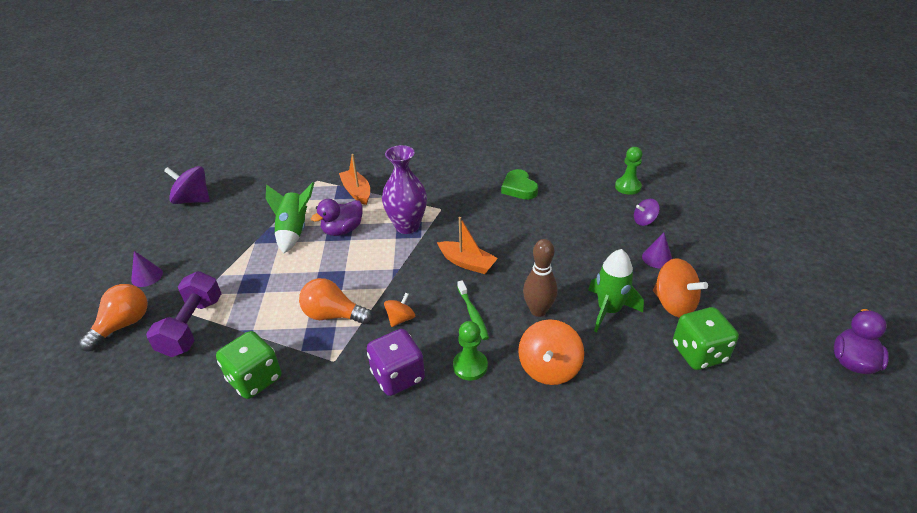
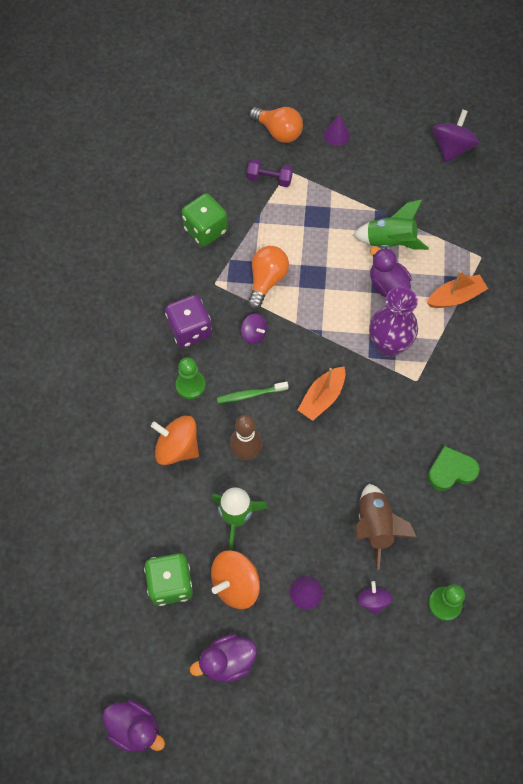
camera: 95 degrees right, 25 degrees up
purple dumbbell [146,271,221,357] -> purple dumbbell [247,159,293,187], size x0.62
orange spinning top [384,293,415,327] -> purple spinning top [241,314,267,344]
none -> purple duck [190,634,257,683]
none -> brown rocket [355,484,417,569]

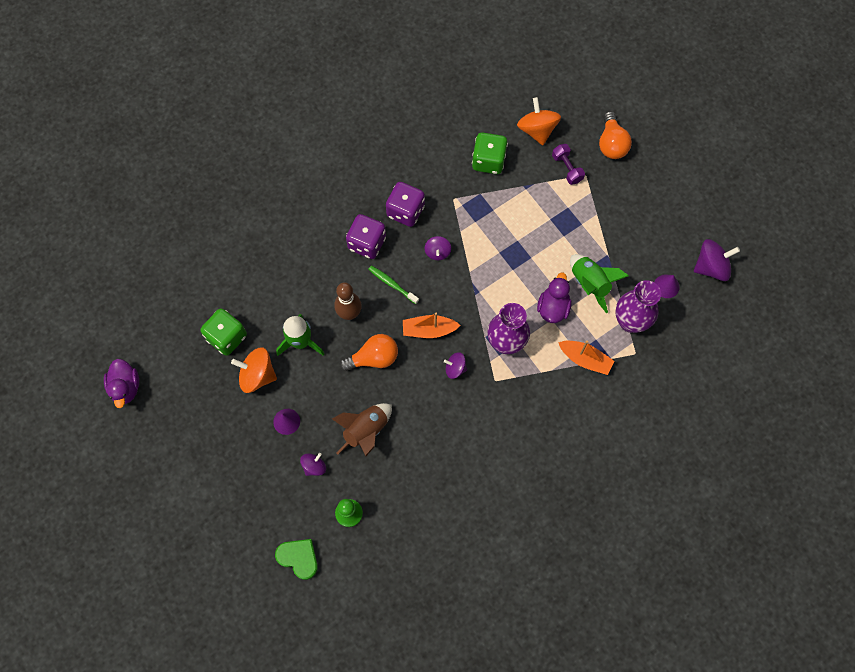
camera: 50 degrees right, 5 degrees up
orange spinning top [151,416,199,465] -> orange spinning top moved to [517,97,561,145]
green pawn [176,357,206,399] -> purple dice [346,214,386,259]
purple duck [190,634,257,683] -> none
orange light bulb [247,246,289,310] -> orange light bulb moved to [339,334,398,371]
purple cone [324,114,350,146] -> purple cone moved to [654,274,680,298]
green heart [428,446,480,491] -> green heart moved to [275,539,318,580]
none -> purple spinning top [444,352,467,379]
none -> purple vase [615,280,661,333]

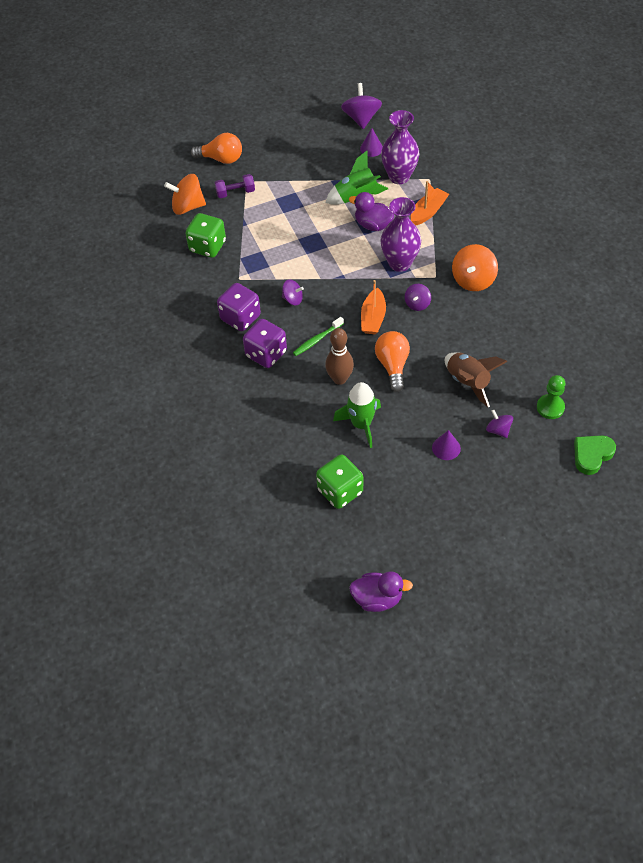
camera: 75 degrees left, 15 degrees down
orange spinning top [231,348,277,393] -> orange spinning top moved to [452,244,498,291]

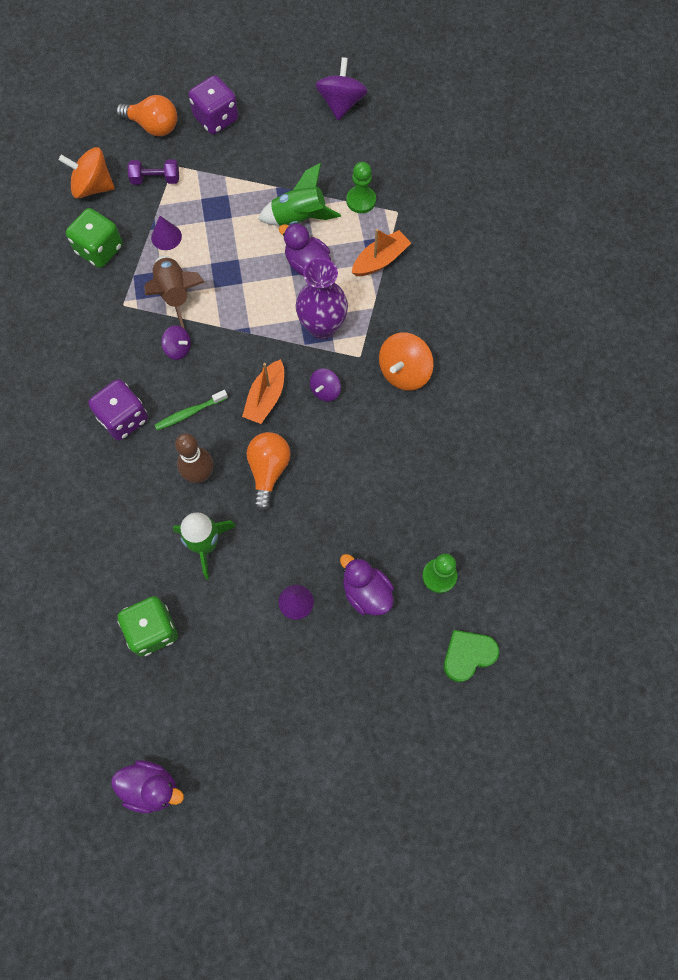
camera: 10 degrees right, 15 degrees up
purple dice [217,283,261,331] -> purple dice moved to [189,75,238,135]
purple cone [360,128,383,157] -> purple cone moved to [151,216,182,250]
purple vase [381,110,420,184] -> green pawn [346,162,376,213]
brown rocket [445,353,507,407] -> brown rocket moved to [144,256,204,329]
purple spinning top [486,410,513,438] -> purple duck [340,554,394,616]

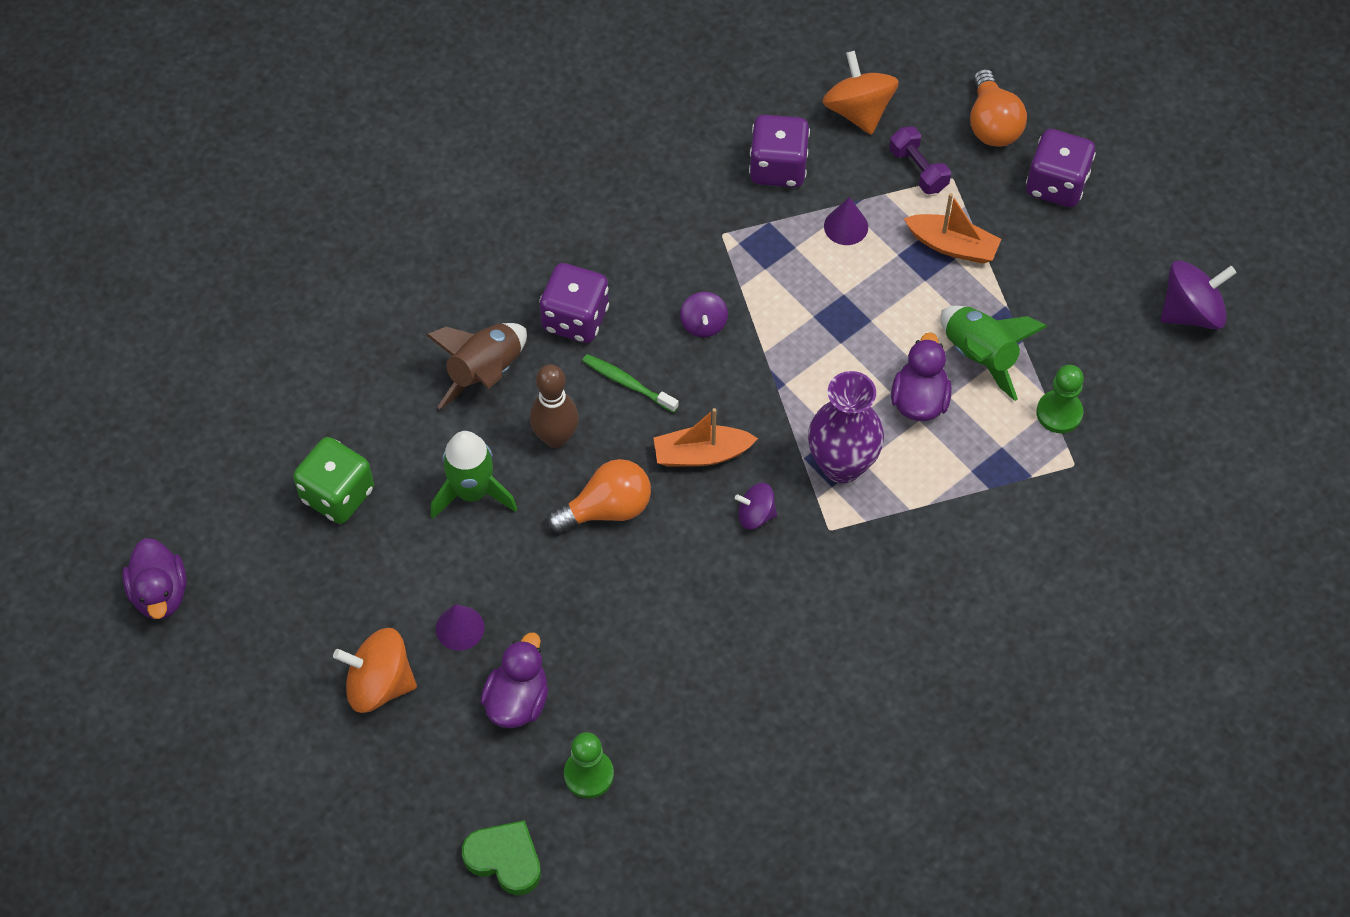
camera: 60 degrees right, 10 degrees down
green dice [66,208,122,268] -> purple dice [749,115,810,187]
brown rocket [144,256,204,329] -> brown rocket moved to [426,323,527,409]
orange boat [352,229,411,276] -> orange boat moved to [904,193,1001,264]
orange spinning top [379,332,434,391] -> orange spinning top moved to [333,628,417,713]

